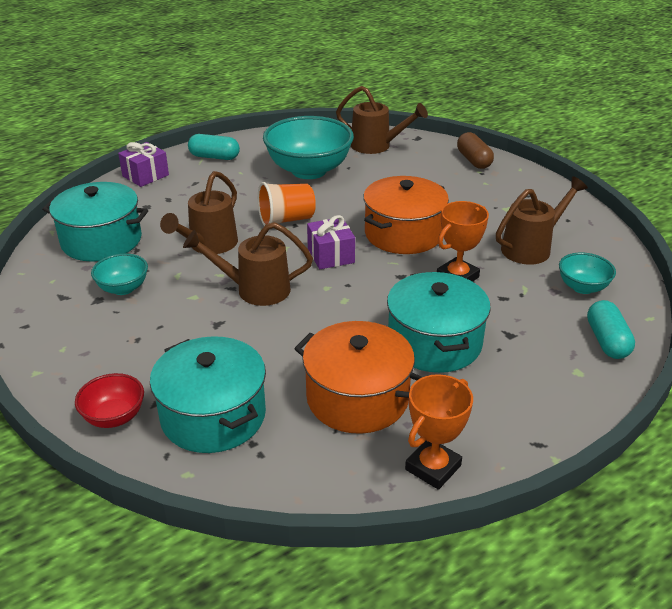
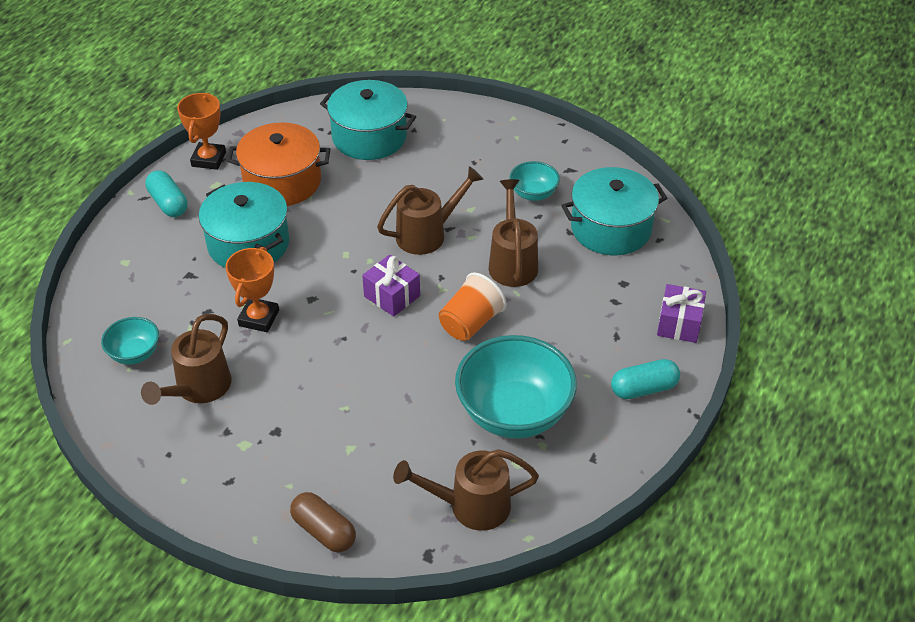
camera: 150 degrees right, 10 degrees up
red bowl [75,373,144,428] -> none
orange pot [363,176,449,254] -> none
turquoise capsule [587,300,635,359] -> turquoise capsule moved to [145,170,188,217]

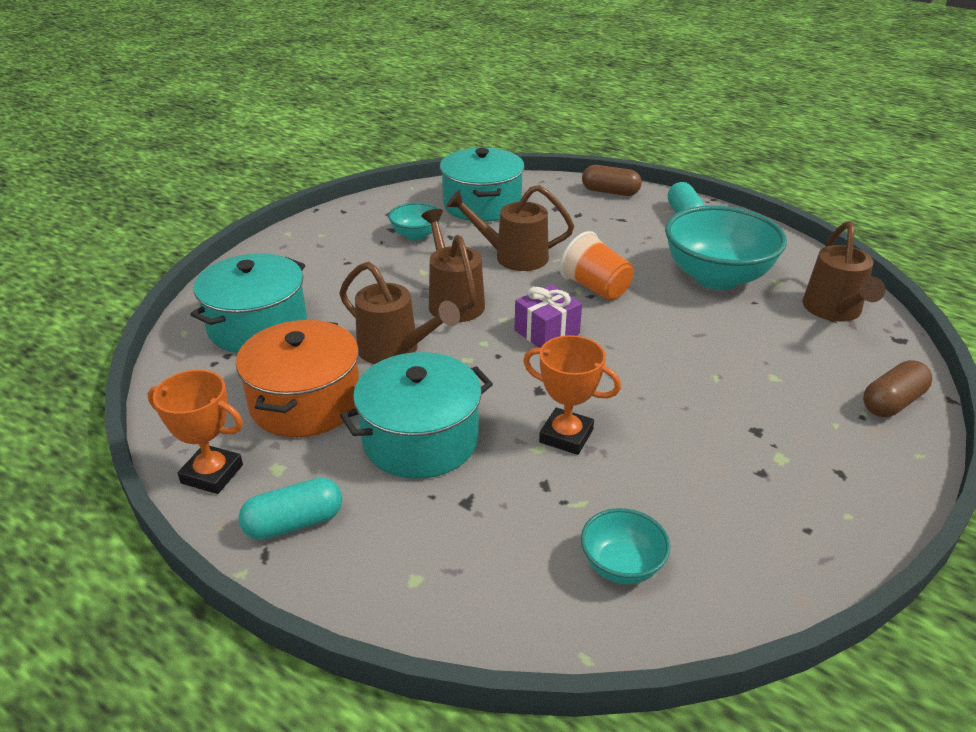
camera: 80 degrees left, 10 degrees down
brown watering can [141,314,231,405] -> brown watering can moved to [339,262,460,364]
purple gift [657,284,706,343] -> brown capsule [582,165,642,196]

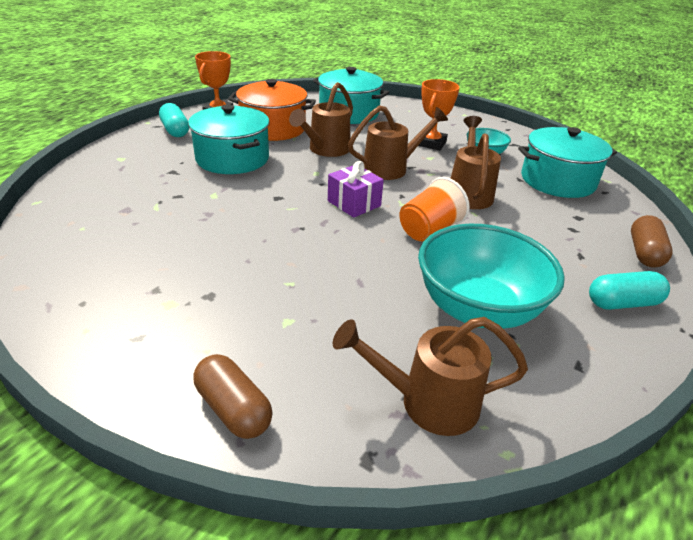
camera: 85 degrees right, 0 degrees up
orange trophy [523,335,621,455] -> orange trophy moved to [418,79,460,150]
turquoise bowl [581,508,670,584] -> none

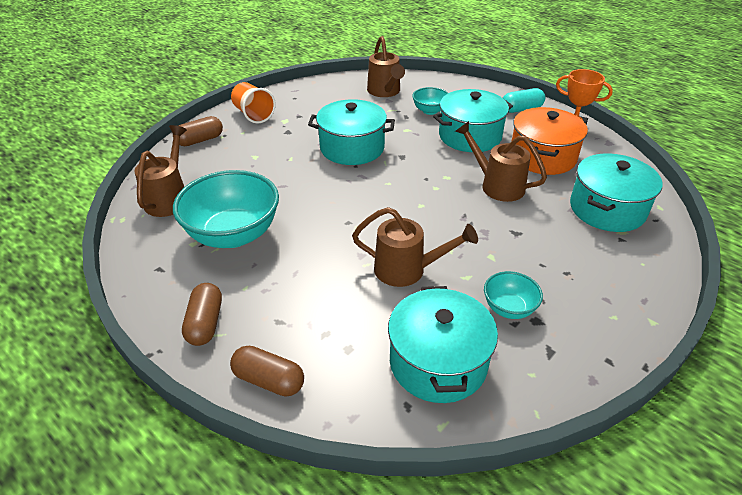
camera: 100 degrees right, 5 degrees up
purple gift [328,161,384,218] -> none
brown watering can [348,105,448,180] -> brown watering can moved to [367,36,405,97]
orange cup [399,177,470,241] -> orange cup moved to [231,82,276,124]
orange trophy [418,79,460,150] -> none
turquoise capsule [589,271,670,310] -> brown capsule [182,283,222,346]
none -> turquoise pot [308,99,395,165]
none -> turquoise bowl [412,87,448,115]

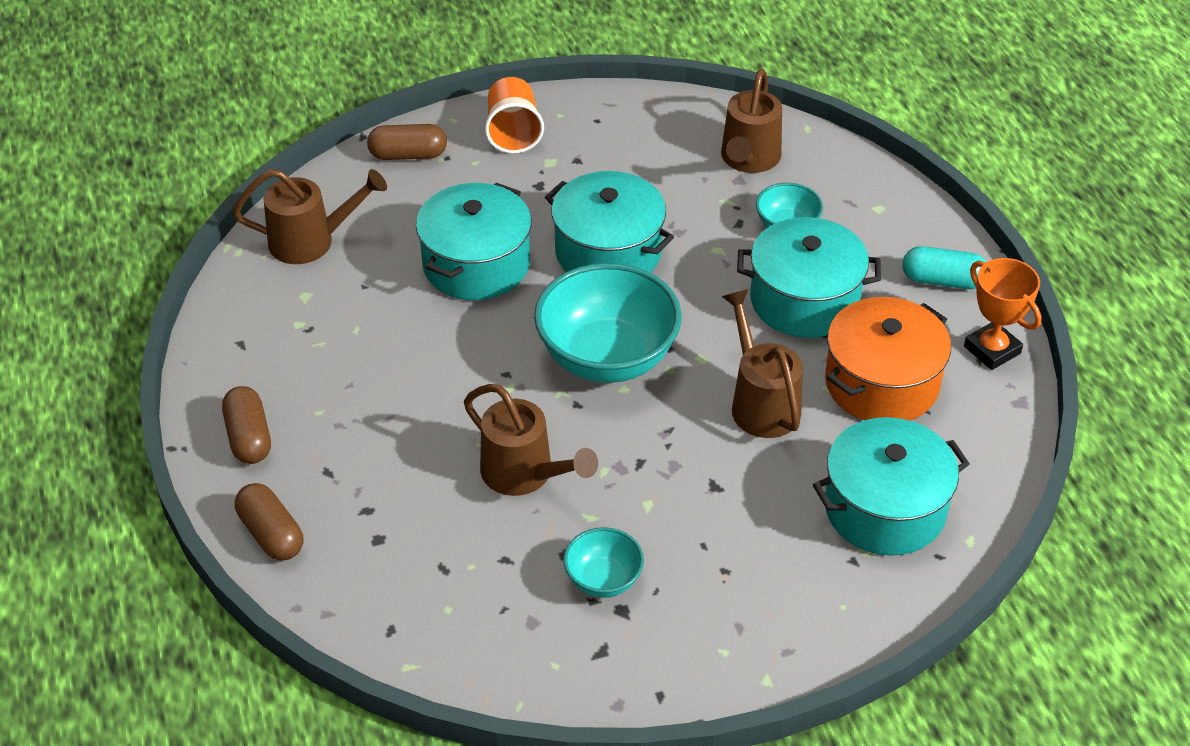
camera: 30 degrees right, 5 degrees up
brown watering can [134,125,187,217] -> brown watering can turned 45 degrees clockwise [233,169,387,264]
turquoise bowl [173,170,279,248] -> turquoise bowl moved to [534,263,682,383]
brown capsule [182,283,222,346] -> brown capsule turned 45 degrees counterclockwise [222,386,271,464]
turquoise pot [388,286,498,403] -> turquoise pot moved to [416,183,532,300]

